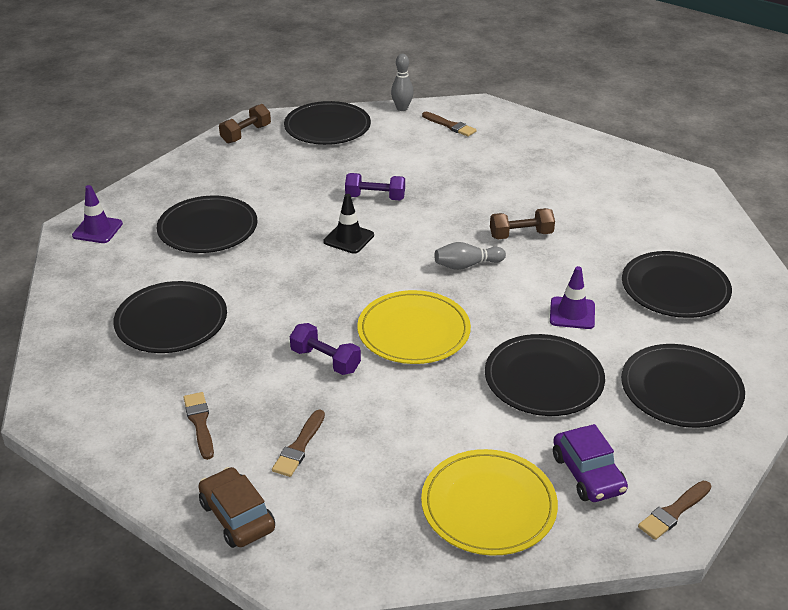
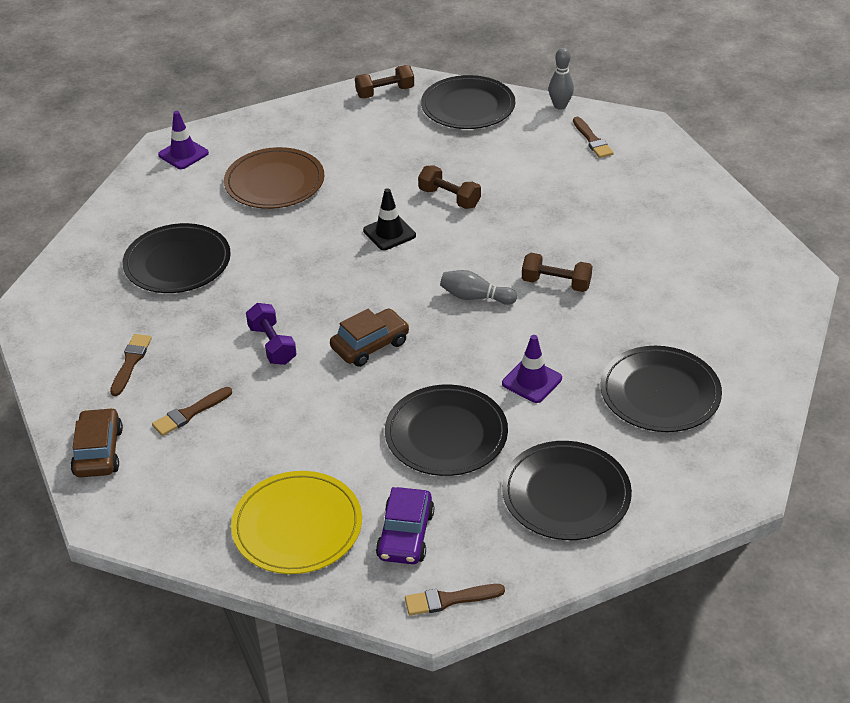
camera: 30 degrees right, 5 degrees up
black plate [157,196,257,253] -> brown plate [224,147,324,209]
purple dumbbell [345,173,405,200] -> brown dumbbell [418,166,481,209]
yellow plate [357,290,471,364] -> brown car [330,308,409,367]

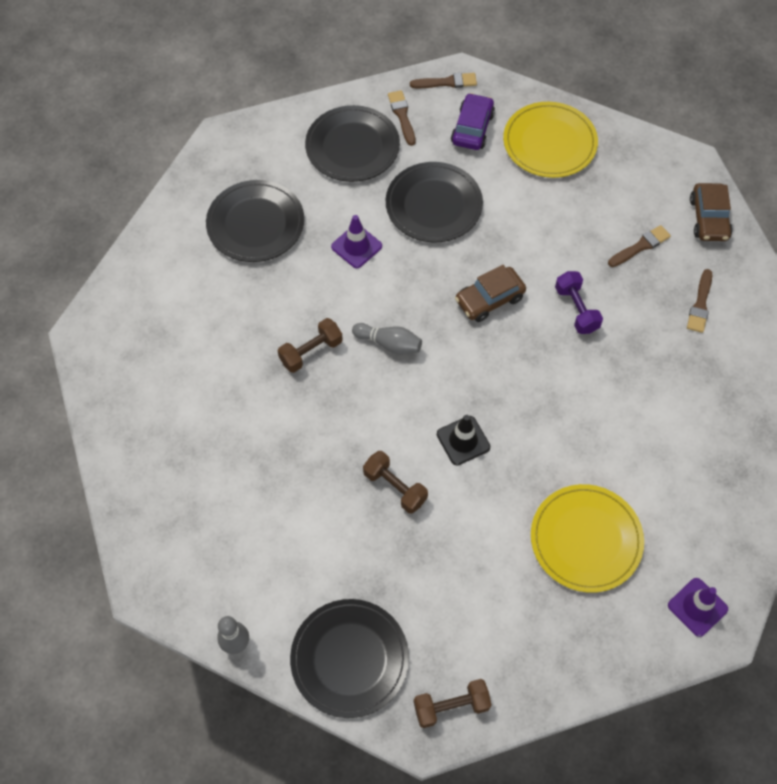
camera: 175 degrees left, 20 degrees up
black plate [123,223,231,293] -> none
brown plate [224,147,324,209] -> yellow plate [531,484,644,593]
brown dumbbell [522,253,592,292] -> brown dumbbell turned 60 degrees counterclockwise [278,318,343,373]
brown brush [573,117,614,158] -> brown brush moved to [388,90,415,146]

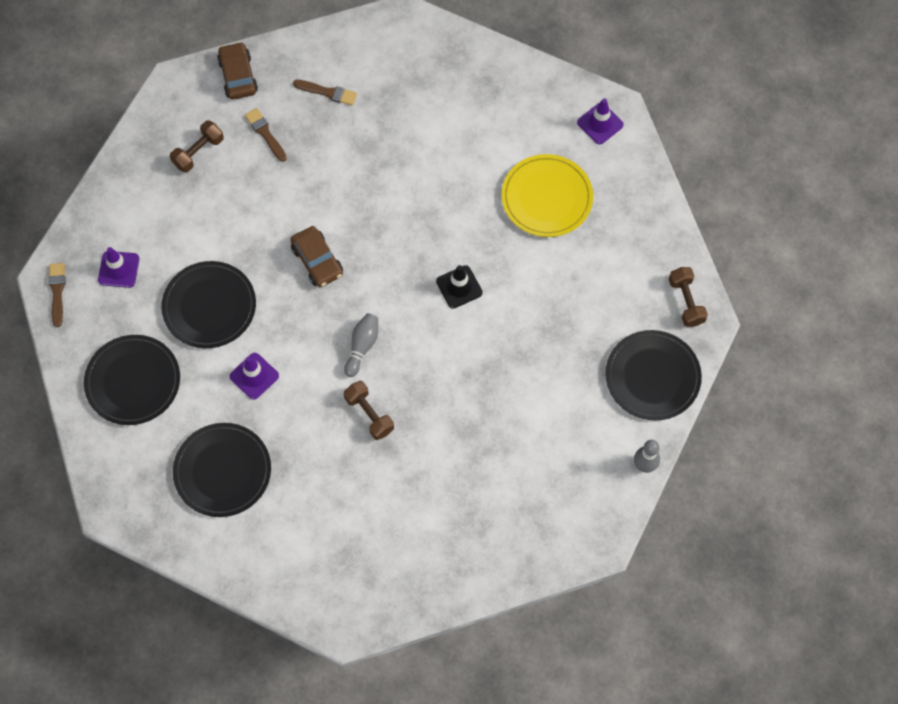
camera: 90 degrees left, 5 degrees up
brown dumbbell [363,451,428,514] -> brown dumbbell moved to [170,120,224,173]
brown brush [388,90,415,146] -> none
purple car [451,93,495,150] -> purple traffic cone [98,247,139,288]
yellow plate [503,102,598,178] -> none
purple dumbbell [555,271,603,334] -> none
brown car [690,183,732,241] -> brown car turned 105 degrees counterclockwise [217,42,258,100]

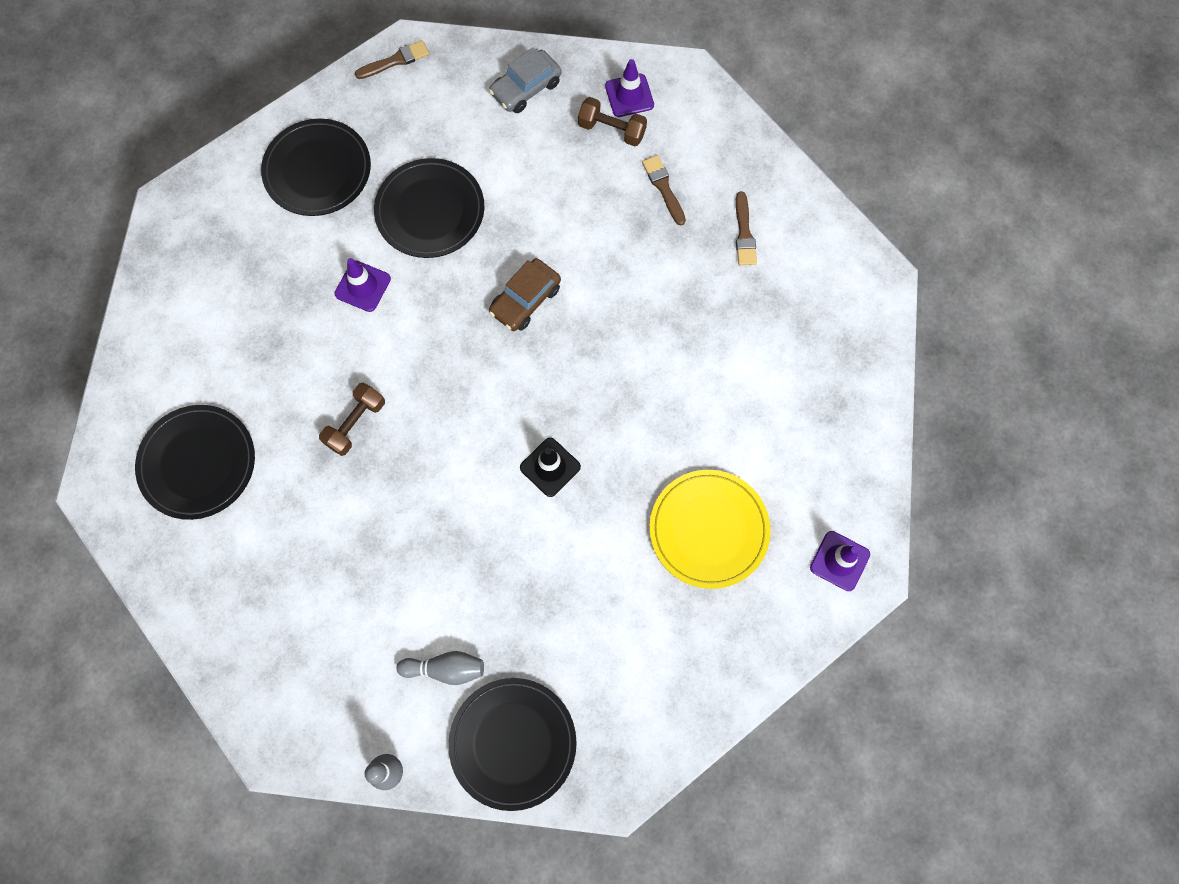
camera: 70 degrees right, 5 degrees up
purple traffic cone [98,247,139,288] -> purple traffic cone moved to [605,59,654,117]
black plate [173,423,271,517] -> black plate moved to [135,405,255,520]
brown car [217,42,258,100] -> none
brown brush [245,108,287,162] -> brown brush turned 60 degrees counterclockwise [642,155,686,225]
grey bowling pin [344,313,378,377] -> grey bowling pin moved to [397,651,484,685]
brown dumbbell [669,267,708,327] -> none
none -> grey car [489,47,562,113]

